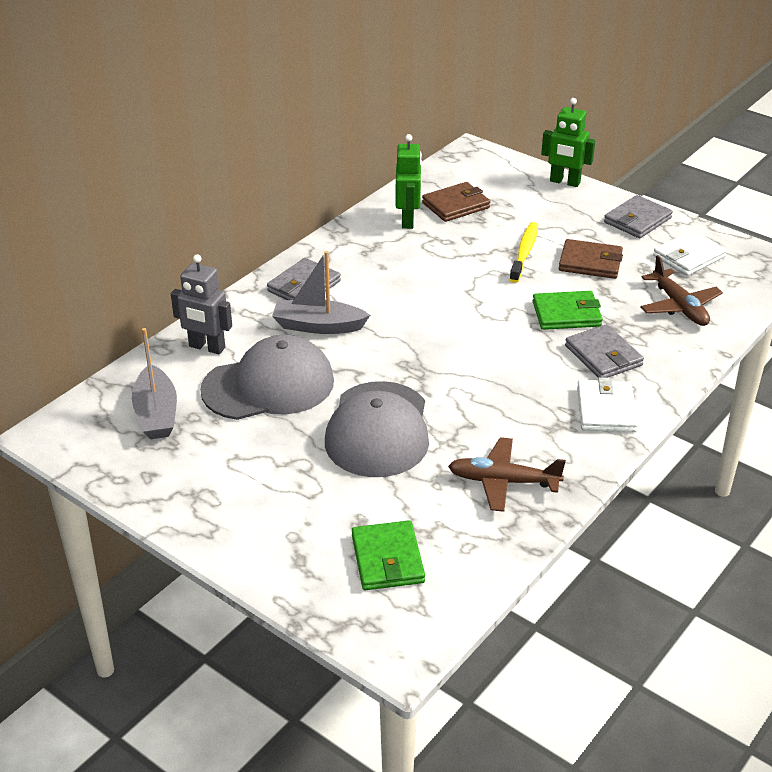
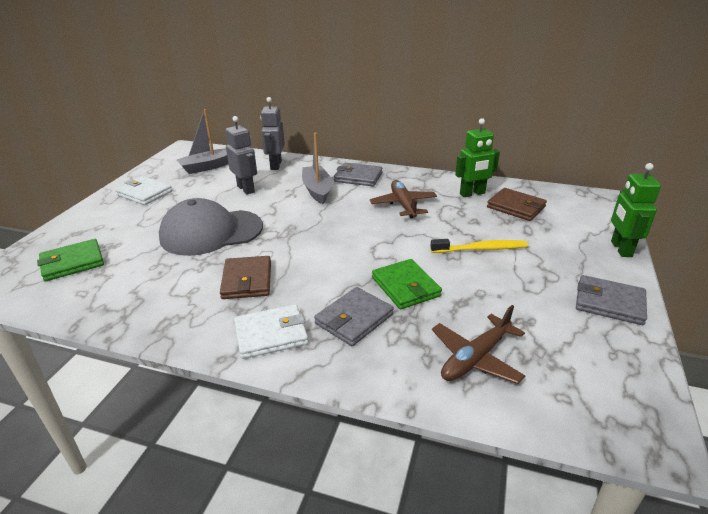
camera: 70 degrees right, 5 degrees down
grey cap [200,335,334,420] -> grey robot [225,116,257,194]
brown plane [448,437,566,512] -> brown plane moved to [370,180,437,218]
brown wallet [559,239,623,279] -> brown wallet moved to [220,256,271,299]
white wallet [653,230,727,276] -> white wallet moved to [115,176,172,205]

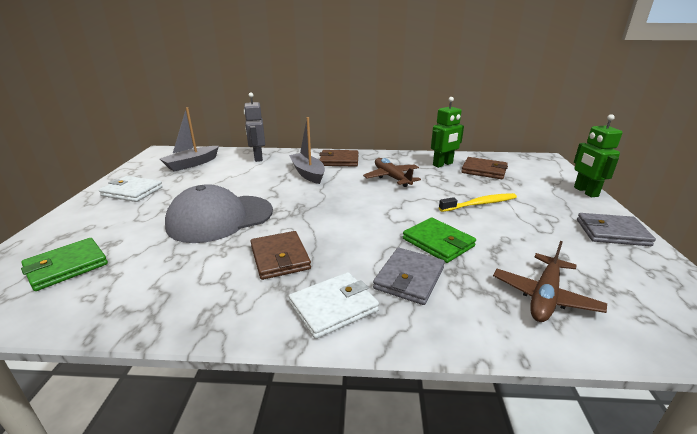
camera: 15 degrees left, 5 degrees down
grey robot [225,116,257,194] -> none
grey wallet [334,163,383,186] -> brown wallet [319,150,358,166]

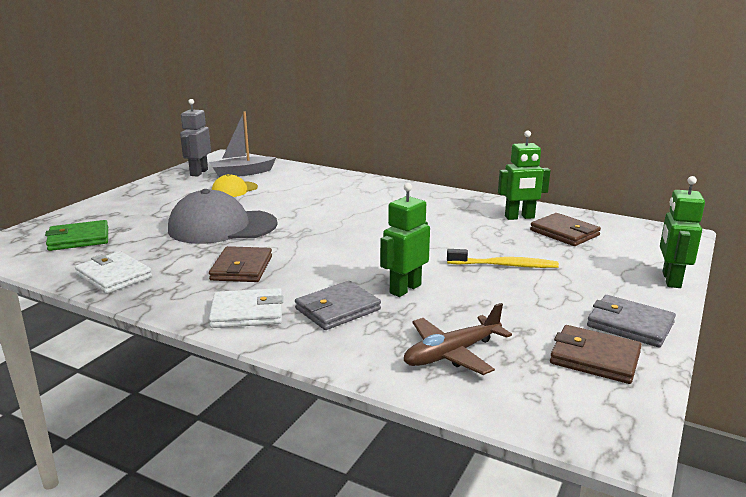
camera: 25 degrees right, 5 degrees down
white wallet [99,176,163,202] -> white wallet moved to [75,251,152,294]
grey robot [244,93,265,162] -> grey robot moved to [180,99,211,177]
grey boat [289,117,325,184] -> none
brown wallet [319,150,358,166] -> brown wallet moved to [550,325,642,384]
brown plane [363,158,421,187] -> none
green wallet [403,217,476,263] -> green robot [380,183,430,297]
none -> yellow cap [212,174,258,197]

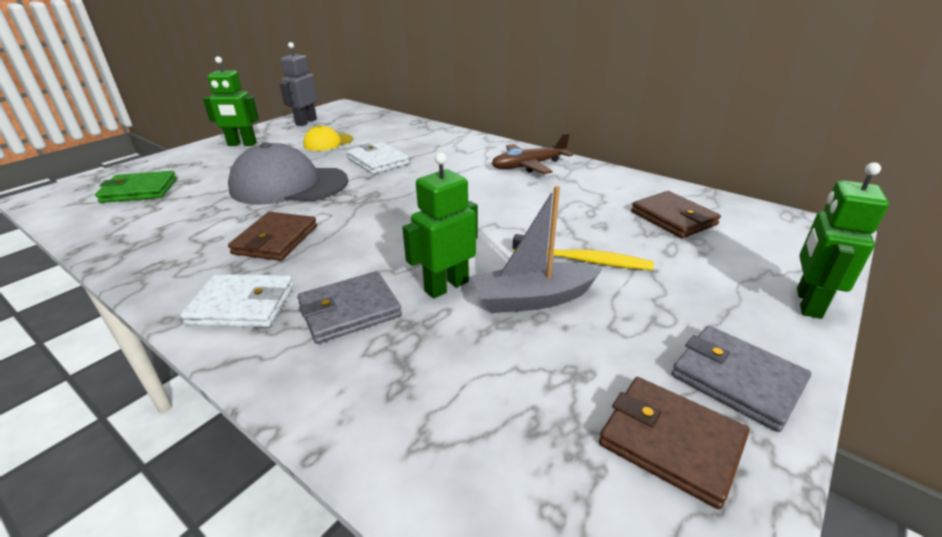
camera: 10 degrees right, 10 degrees up
white wallet [75,251,152,294] -> white wallet moved to [347,142,409,174]
grey boat [209,112,276,177] -> grey boat moved to [472,186,602,313]
brown plane [404,303,512,375] -> brown plane moved to [491,133,573,174]
green robot [498,131,551,220] -> green robot moved to [203,56,259,146]

